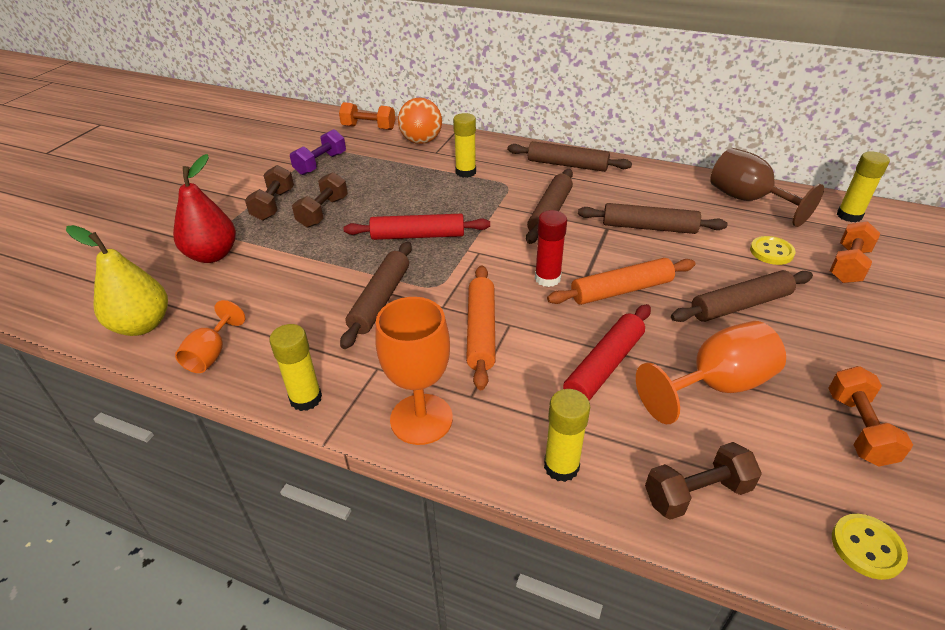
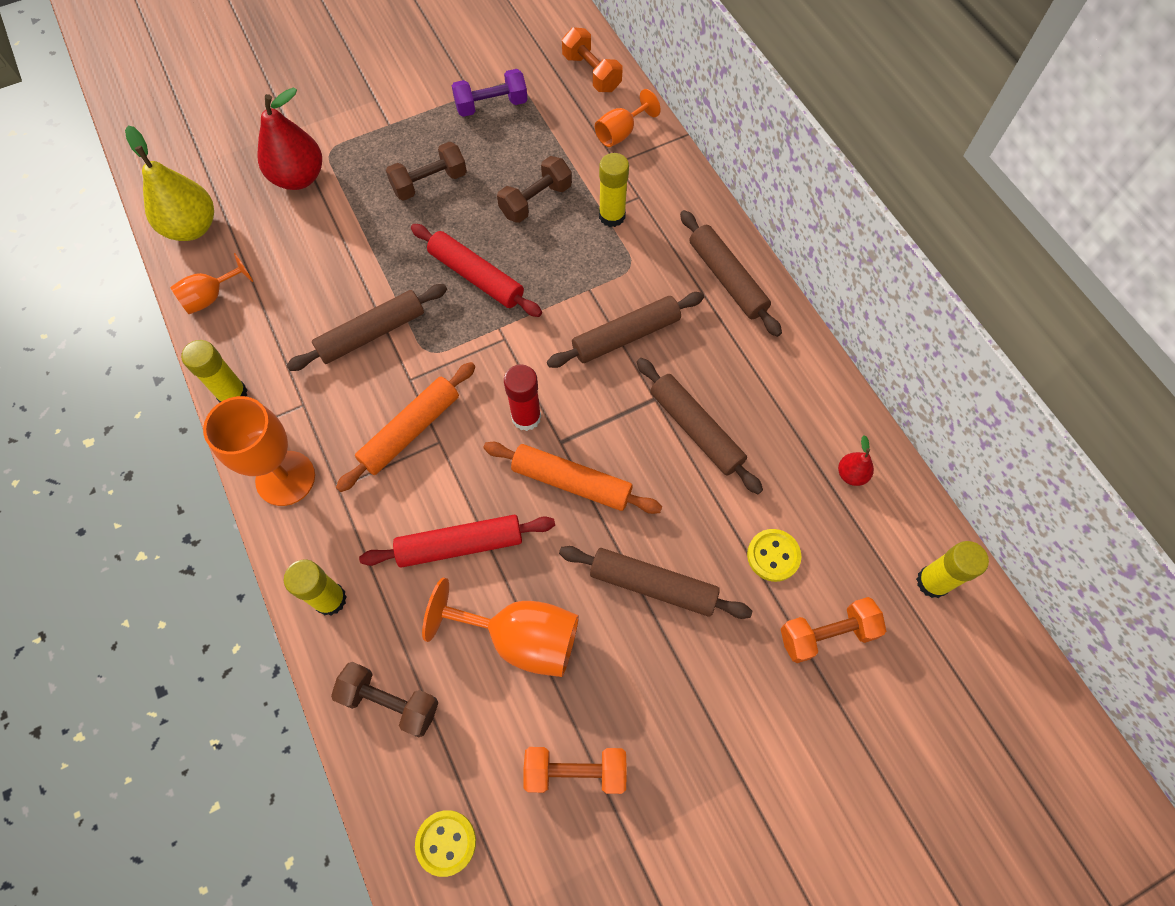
camera: 40 degrees right, 25 degrees up
brown dumbbell [245,165,294,221] -> brown dumbbell moved to [497,156,572,223]
orange ball [398,98,442,144] -> orange goblet [595,89,661,147]
brown goblet [710,148,824,227] -> red pear [838,435,874,486]
orange dumbbell [829,366,913,467] -> orange dumbbell turned 45 degrees clockwise [523,747,627,794]

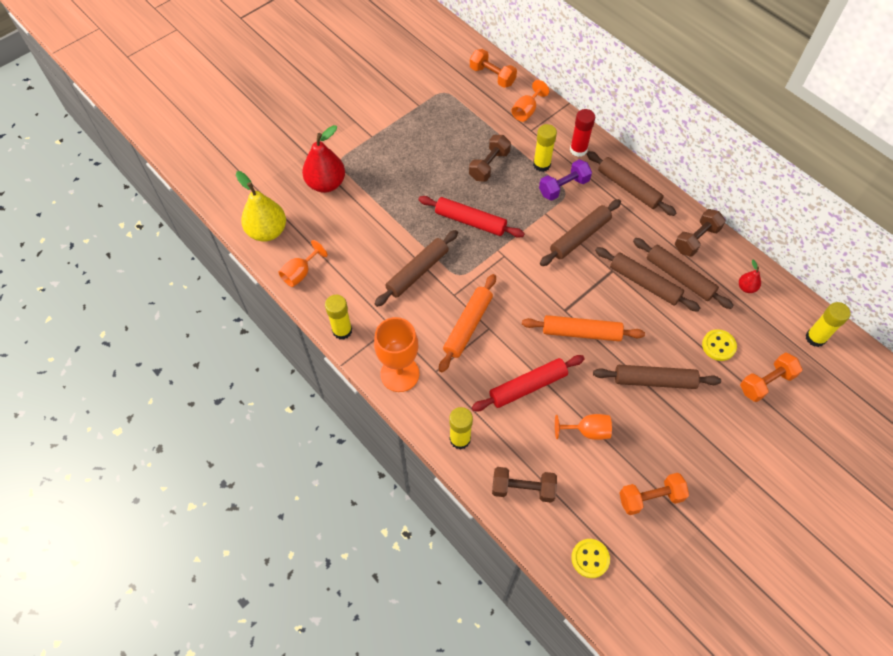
camera: 15 degrees left, 5 degrees down
brown dumbbell [386,142,467,201] -> brown dumbbell moved to [675,209,726,257]
orange goblet [422,578,579,677] -> orange goblet [555,414,612,440], size x0.60
purple dumbbell [452,69,528,117] -> purple dumbbell moved to [539,159,592,200]
red glue stick [504,364,541,431] -> red glue stick moved to [570,109,595,157]
none -> brown rolling pin [633,238,734,309]

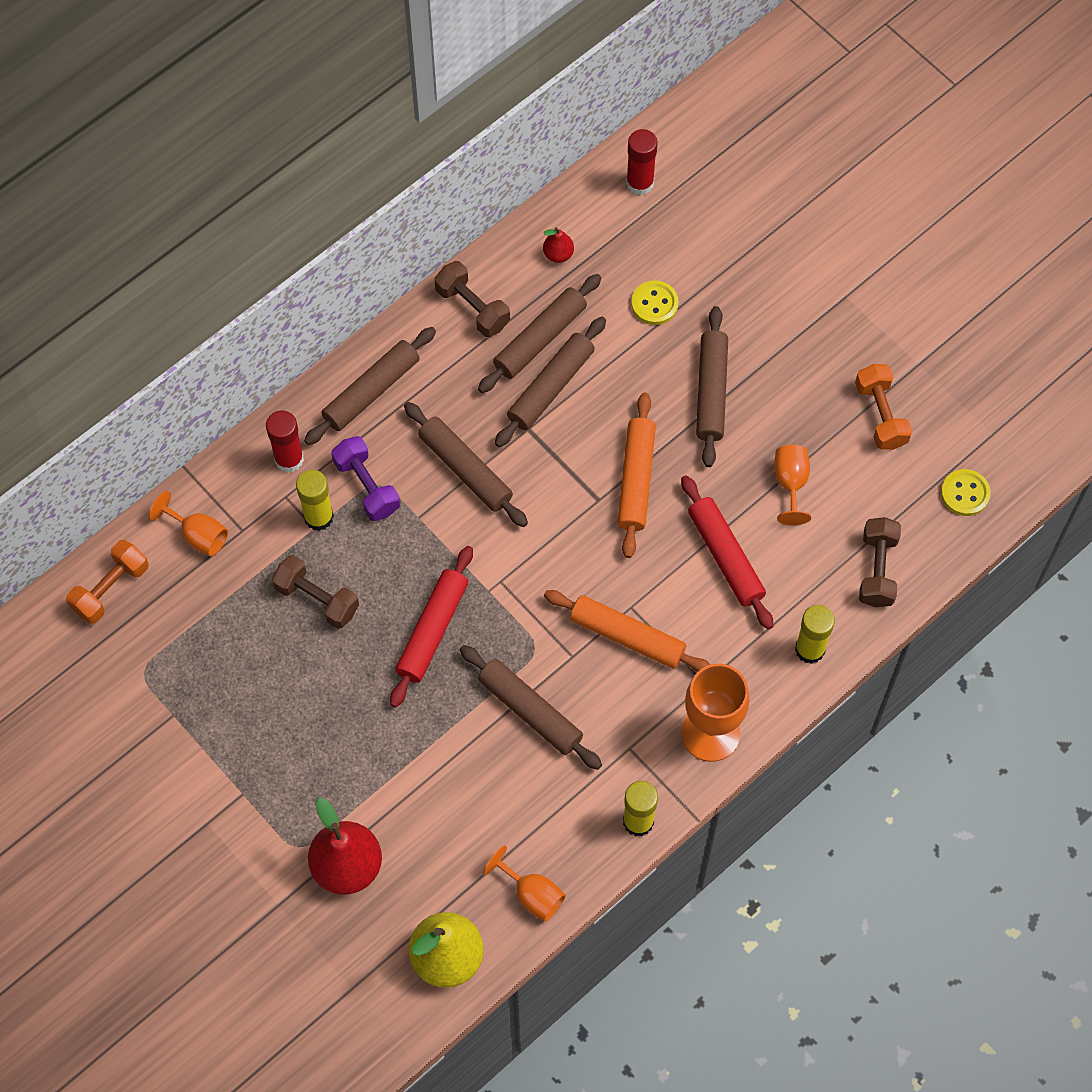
camera: 90 degrees left, 5 degrees up
orange dumbbell [740,352,802,402] -> none
yellow glue stick [805,302,851,347] -> red glue stick [626,129,658,195]

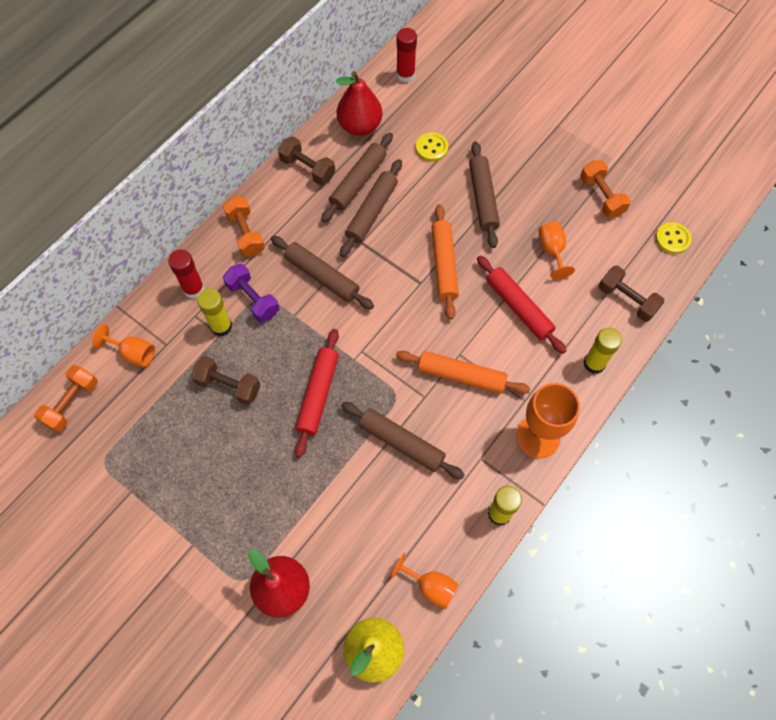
camera: 10 degrees left, 0 degrees up
brown rolling pin [304,327,436,445] -> orange dumbbell [223,197,265,256]
red pear [543,227,574,263] -> red pear [336,71,383,136], size x2.11
brown dumbbell [859,517,901,607] -> brown dumbbell turned 45 degrees counterclockwise [599,265,665,322]

